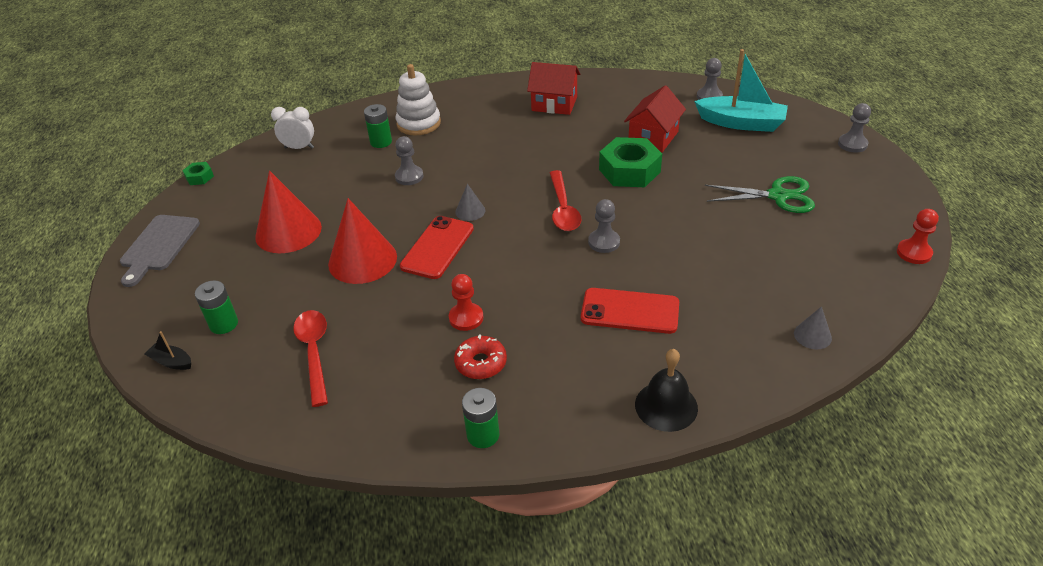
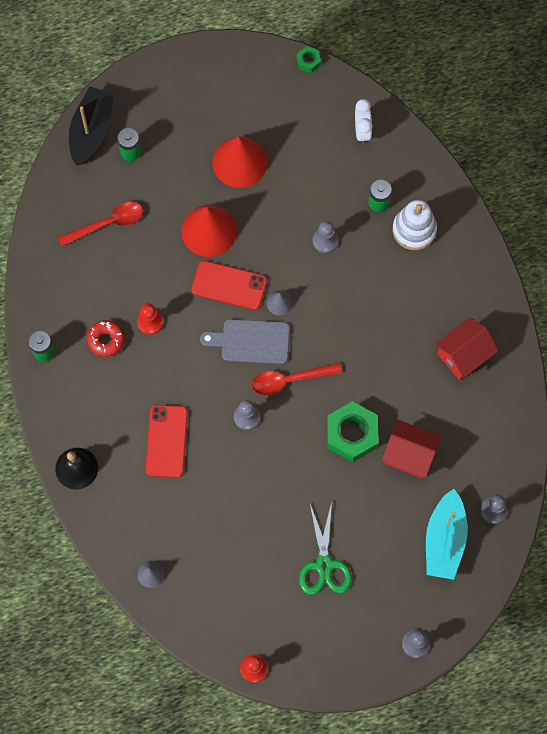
camera: 80 degrees right, 30 degrees up
grey cutting board [120,215,200,287] -> grey cutting board moved to [200,319,290,364]
black boat [145,331,191,370] -> black boat [69,87,114,166], size x2.26
red house [527,62,580,115] -> red house turned 45 degrees clockwise [435,318,498,380]

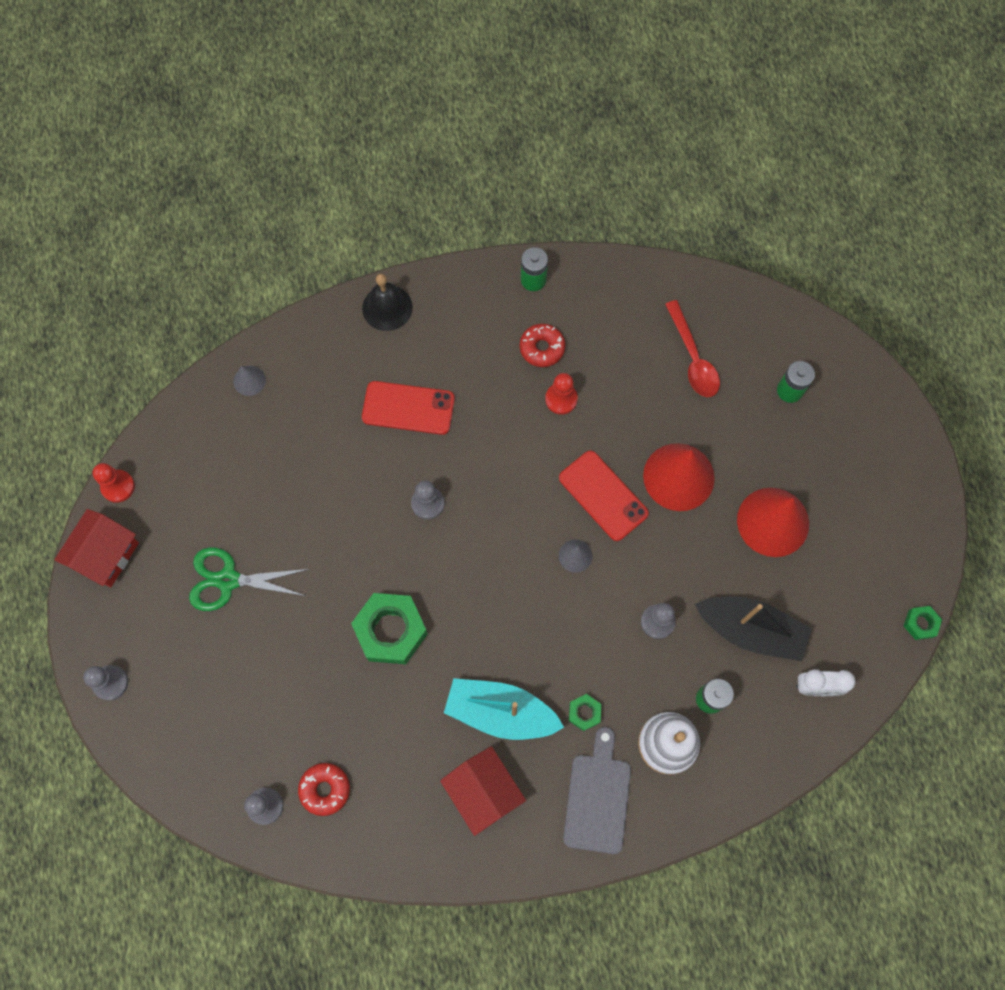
camera: 95 degrees right, 0 degrees up
black boat [69,87,114,166] -> black boat moved to [695,597,812,661]
red phone [191,260,267,310] -> red phone turned 60 degrees counterclockwise [559,451,649,541]
grey cutting board [200,319,290,364] -> grey cutting board moved to [563,727,631,854]
red spoon [252,363,342,396] -> none
red house [382,420,442,478] -> red house moved to [54,509,139,587]
turquoise boat [426,489,468,580] -> turquoise boat moved to [444,678,564,740]
none -> red donut [298,763,350,816]
none -> green nut [569,694,602,731]

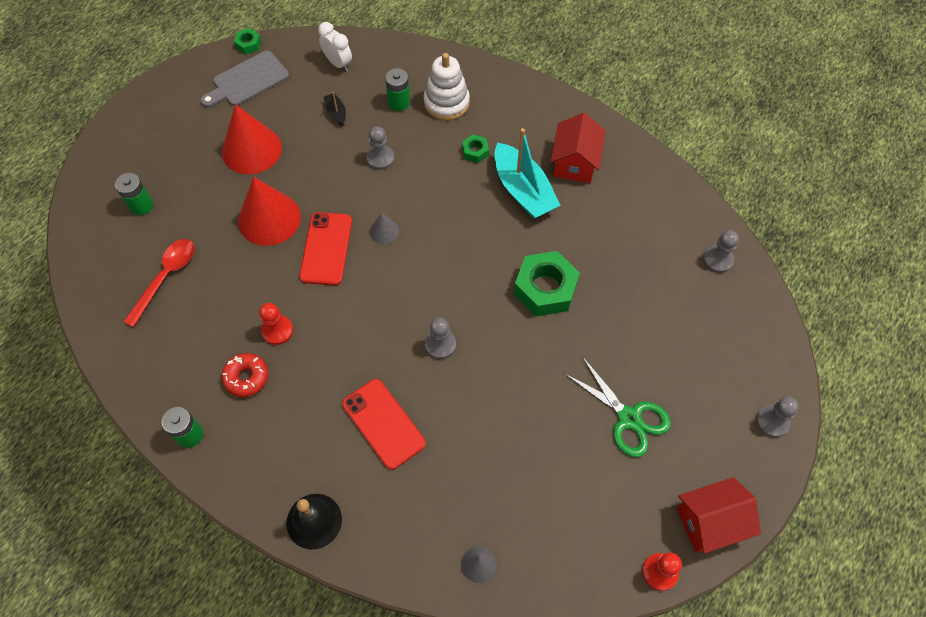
camera: 135 degrees left, 10 degrees down
red donut [298,763,350,816] -> none
grey cutting board [563,727,631,854] -> grey cutting board moved to [200,51,289,107]
black boat [695,597,812,661] -> black boat [324,92,346,126], size x0.44

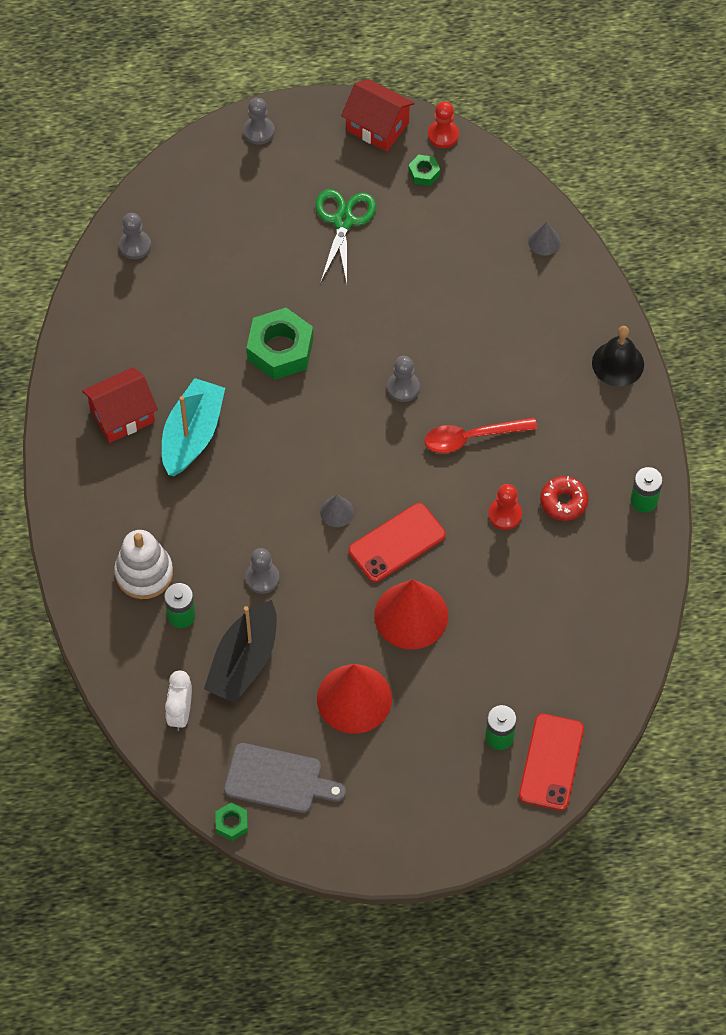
camera: 130 degrees left, 0 degrees up
red spoon [123,239,194,327] -> red spoon moved to [425,417,538,453]
black boat [324,92,346,126] -> black boat [204,600,277,703], size x2.26
red phone [342,379,426,470] -> red phone moved to [519,714,584,810]
green nut [462,135,489,163] -> green nut moved to [408,155,440,186]

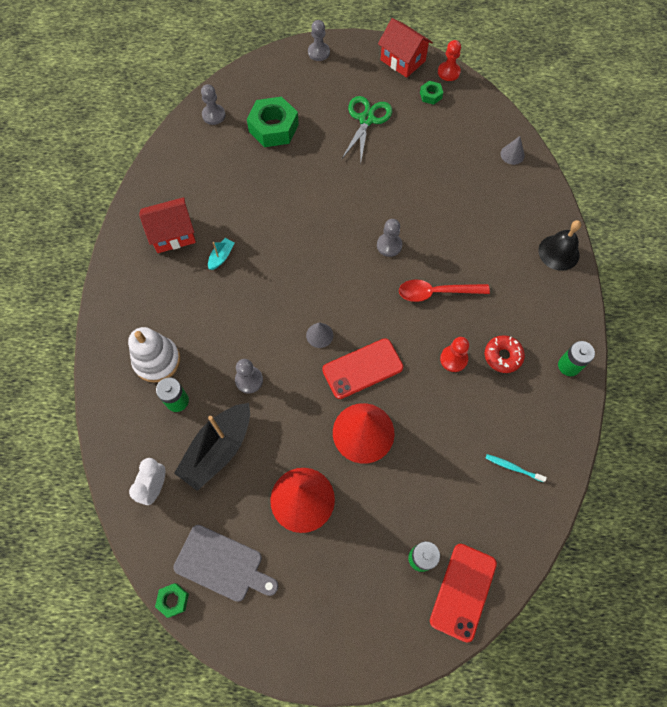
camera: 10 degrees right, 5 degrees up
turquoise boat [162,378,225,476] -> turquoise boat [208,238,235,270], size x0.44
green nut [246,308,313,380] -> green nut moved to [247,96,299,147]
none -> turquoise toothbrush [485,454,547,482]

